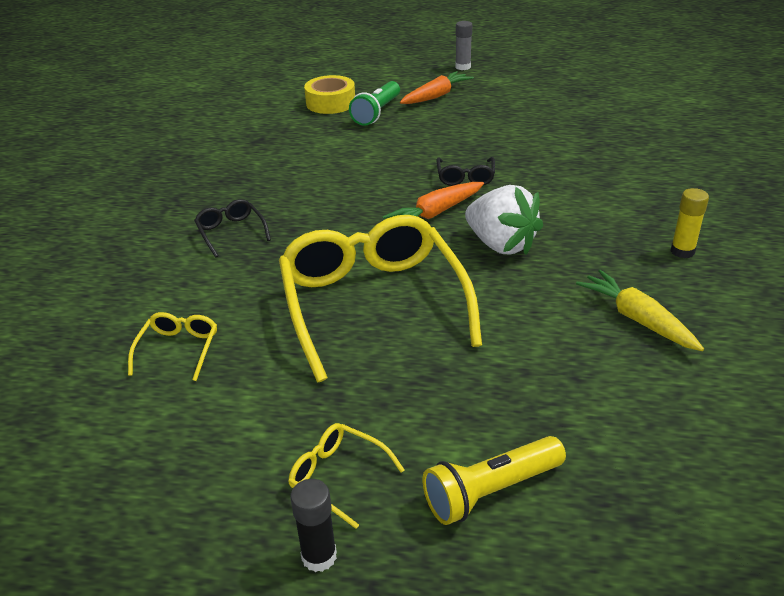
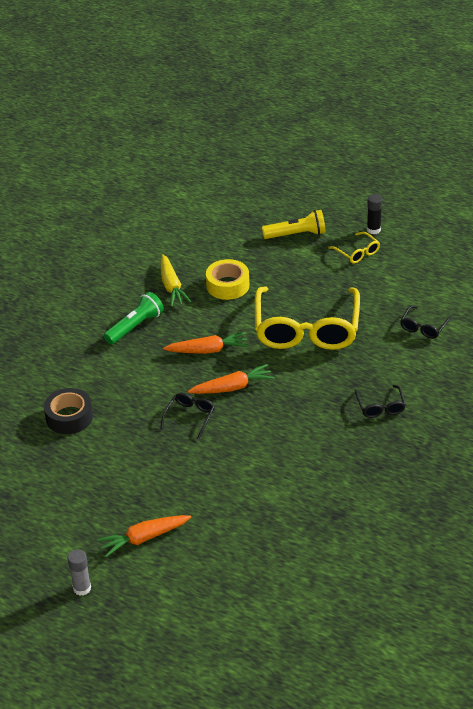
camera: 160 degrees left, 5 degrees up
yellow glasses [128,312,217,381] -> black glasses [400,305,451,339]
yellow tape [304,75,355,114] -> yellow tape moved to [206,259,249,300]
green flashlight [349,81,400,126] -> green flashlight moved to [104,292,164,344]
white strawberry [465,185,543,255] -> orange carrot [163,332,249,354]
yellow glue stick [671,188,709,258] -> none
none -> black tape [44,388,93,434]

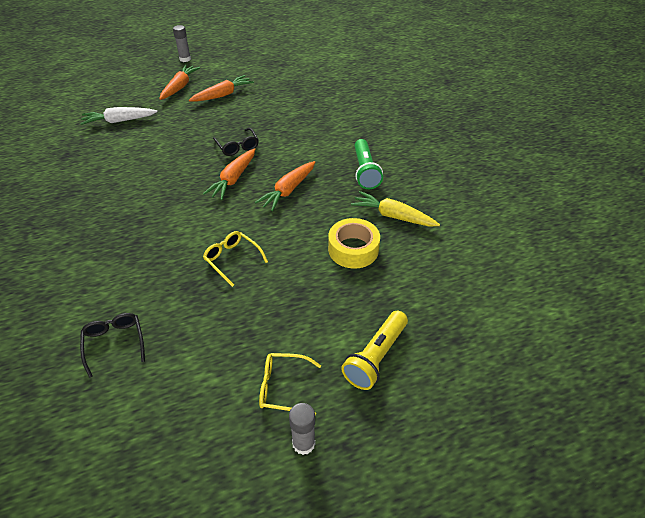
camera: 130 degrees right, 5 degrees up
black tape [44,388,93,434] -> none
yellow glasses [255,286,360,350] -> yellow glasses [203,231,268,287], size x0.42
black glasses [355,385,406,418] -> none
black glue stick [367,194,382,234] -> grey glue stick [289,403,315,455]
none -> white carrot [80,107,158,125]
none -> orange carrot [189,75,254,102]

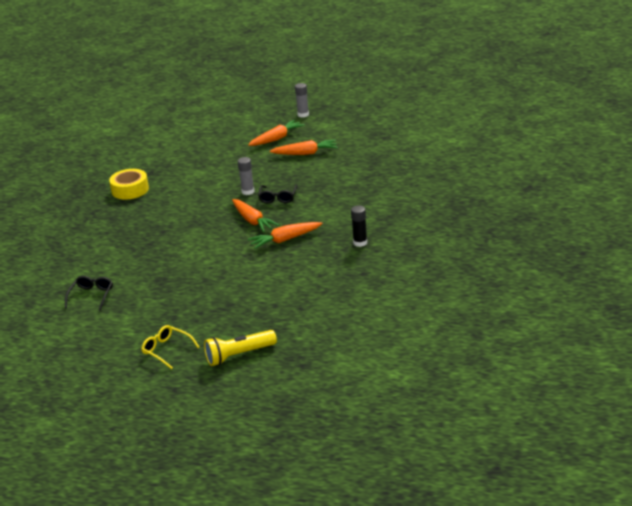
camera: 35 degrees right, 15 degrees down
white carrot [80,107,158,125] -> none
orange carrot [203,148,256,200] -> orange carrot turned 90 degrees counterclockwise [232,199,279,232]
yellow glasses [203,231,268,287] -> none
grey glue stick [289,403,315,455] -> grey glue stick moved to [237,157,254,195]
yellow tape [328,218,380,269] -> yellow tape moved to [109,169,149,200]
yellow carrot [351,191,440,226] -> none
green flashlight [354,139,383,189] -> black glue stick [351,206,367,247]

